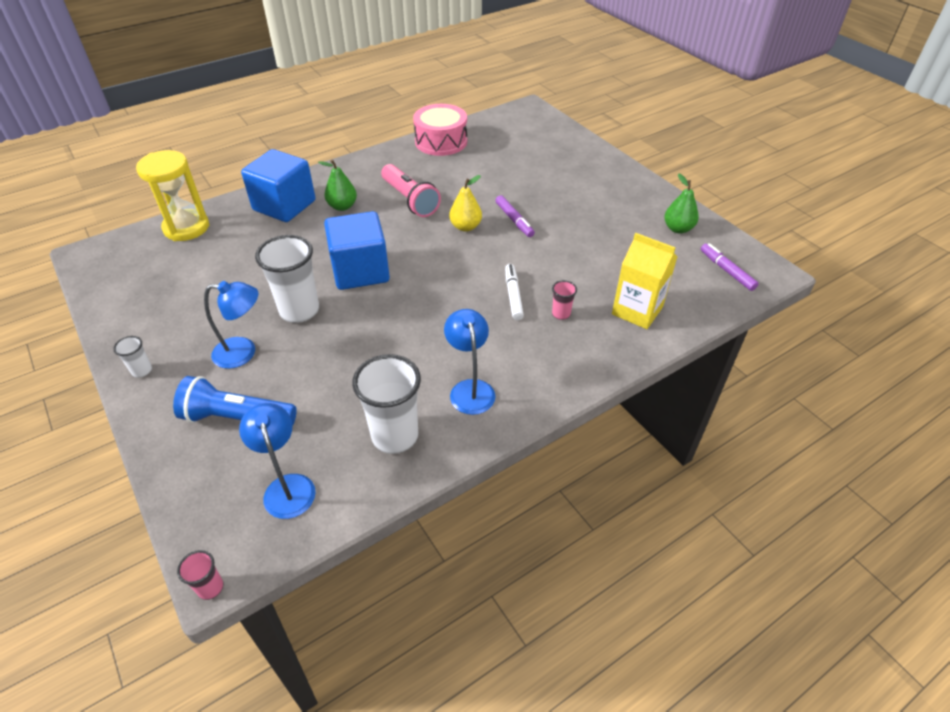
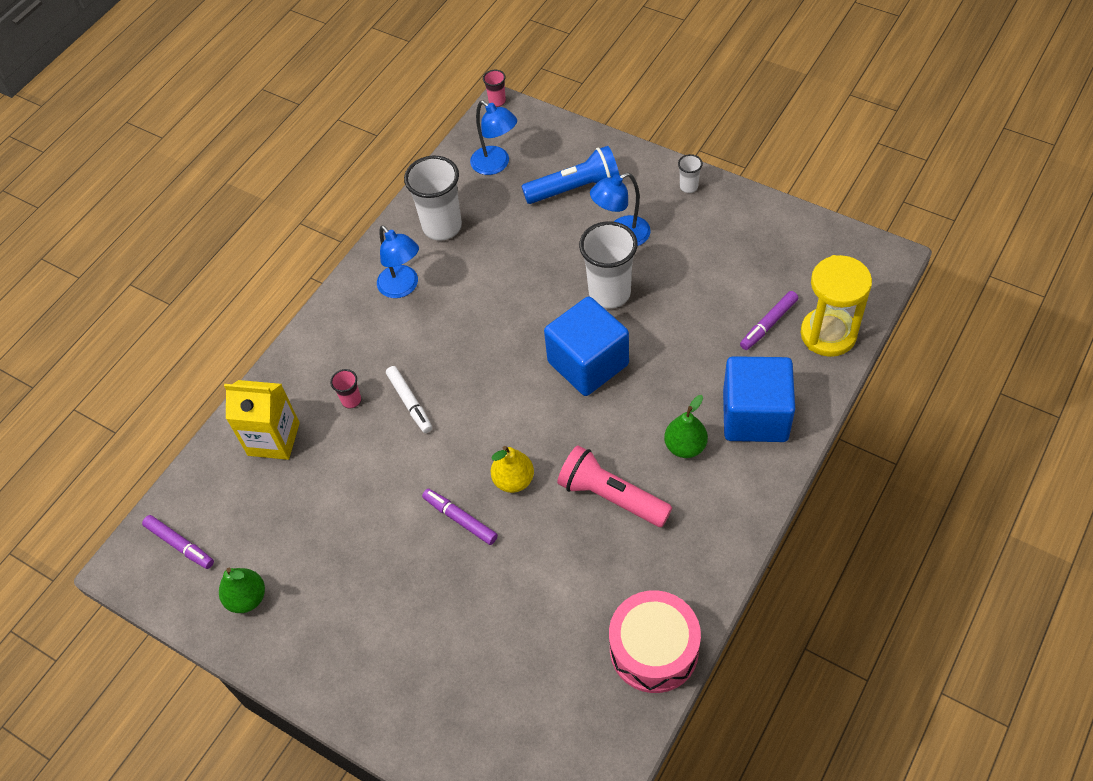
camera: 160 degrees right, 10 degrees up
none -> purple marker [740,291,798,350]

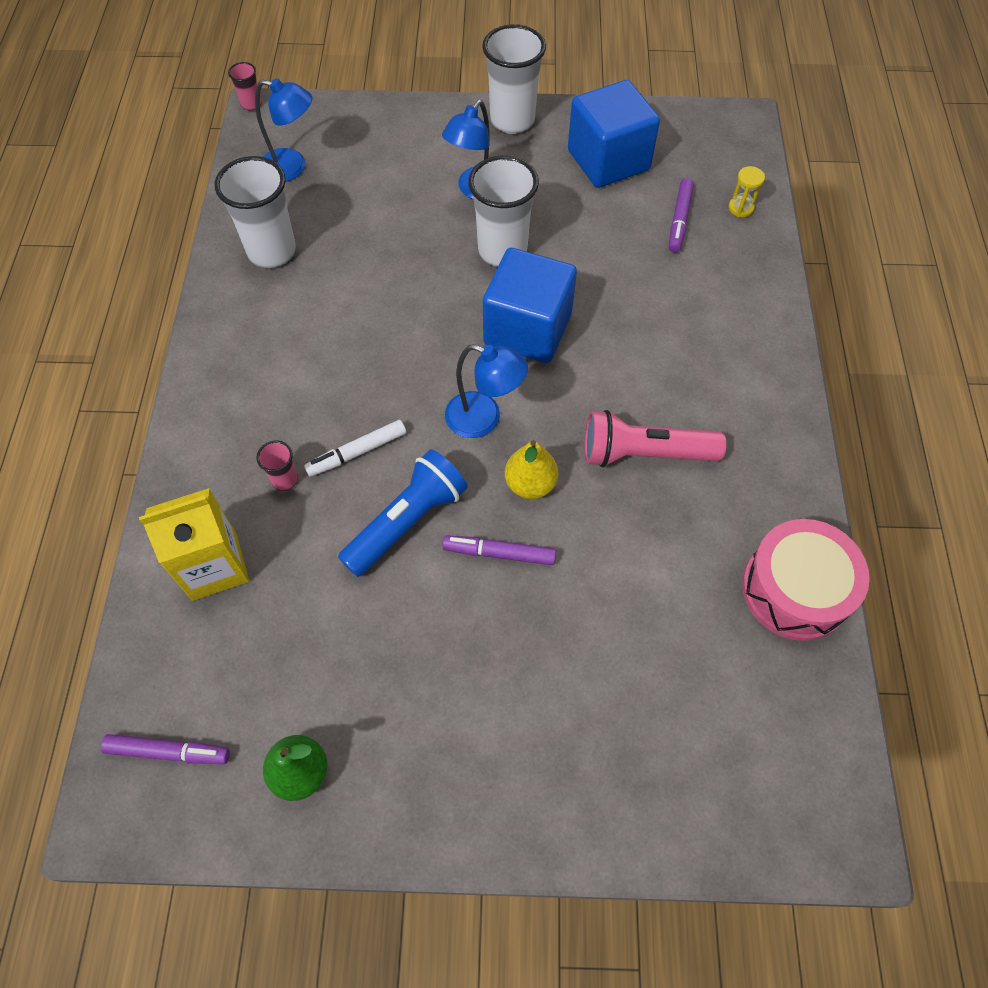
camera: 35 degrees left, 5 degrees up
blue lamp [377,226,419,298] -> blue lamp moved to [445,344,528,438]
white marker [386,366,432,433] -> white marker turned 120 degrees clockwise [304,420,406,477]
blue flashlight [522,146,619,204] -> blue flashlight moved to [338,449,468,577]
green pear [664,395,708,458] -> none
white cup [678,154,703,193] -> white cup [482,24,546,134], size x2.17
blue cube [723,356,795,442] -> blue cube moved to [568,80,660,188]
yellow hourglass [801,255,872,357] -> yellow hourglass [728,166,765,217], size x0.42

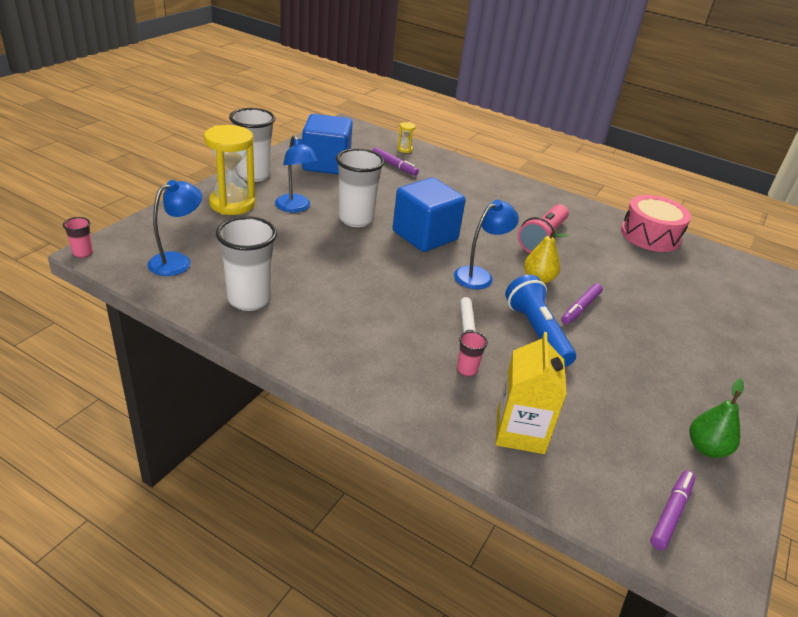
camera: 65 degrees left, 25 degrees down
none -> yellow hourglass [204,125,255,215]

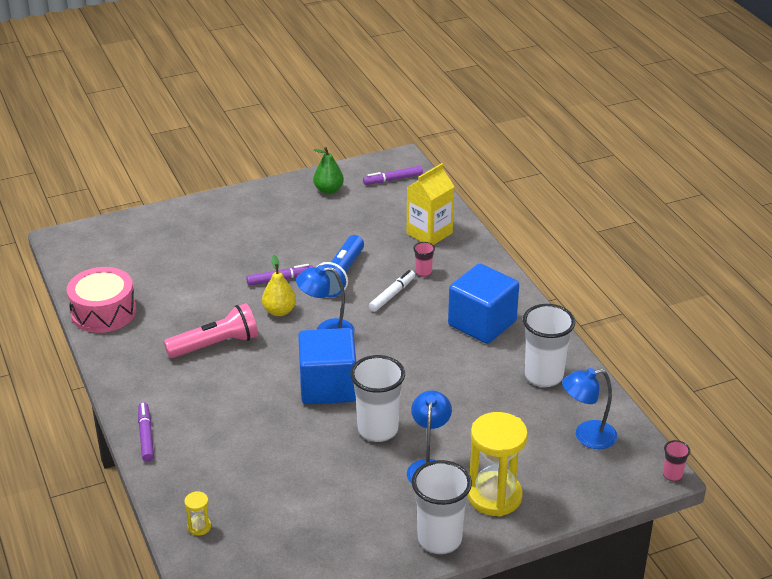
camera: 140 degrees left, 0 degrees up
blue cube [302,114,353,175] -> blue cube moved to [448,263,519,344]
purple marker [372,147,419,176] -> purple marker moved to [138,402,154,462]

